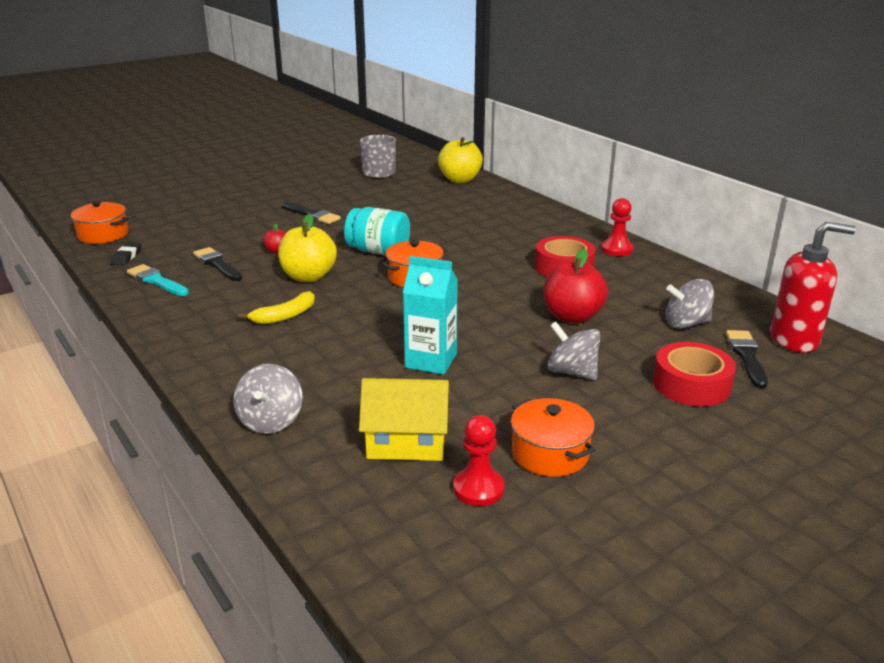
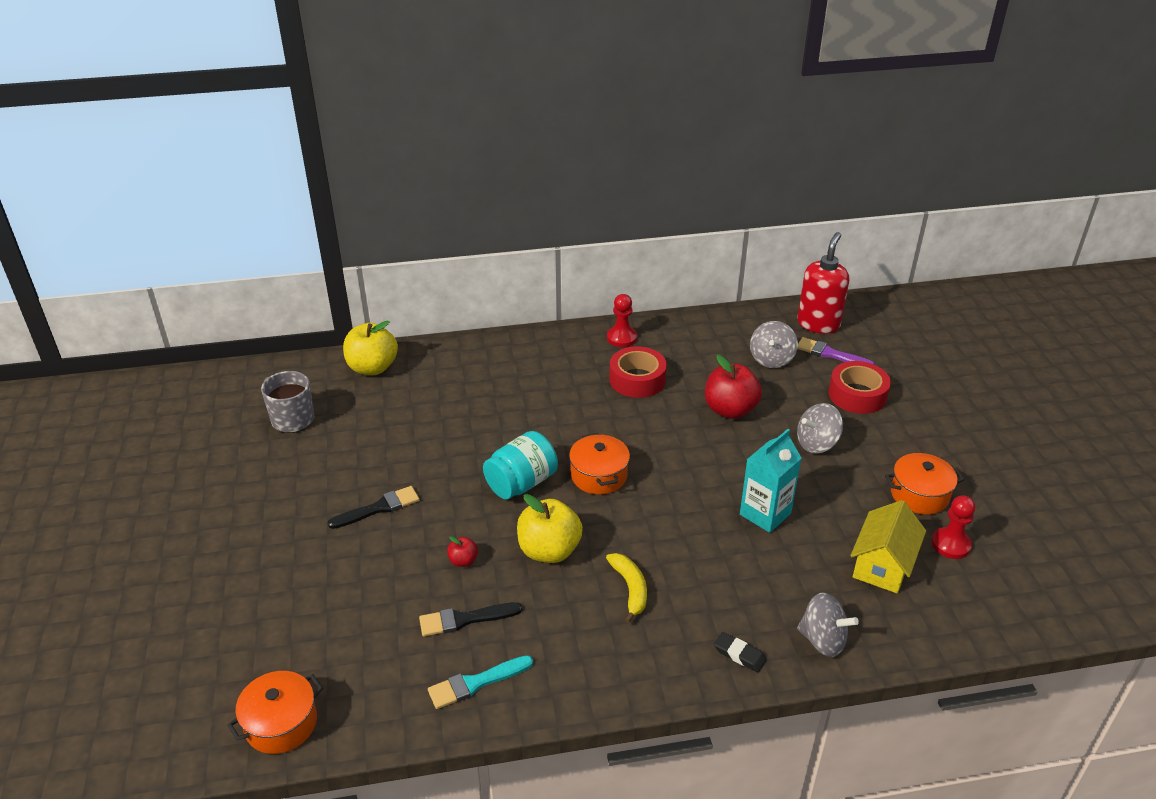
camera: 65 degrees left, 10 degrees up
black eraser [111,242,141,265] -> black eraser moved to [714,632,766,672]
black brush [726,330,768,388] -> purple brush [798,337,875,365]

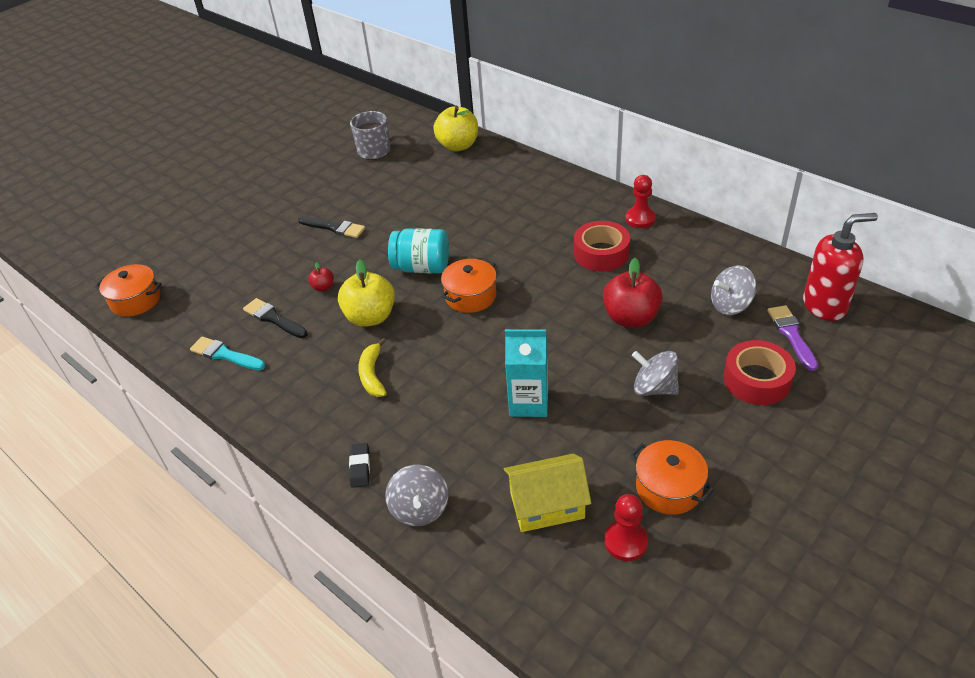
camera: 55 degrees right, 5 degrees up
yellow banana [606,553,647,624] -> yellow banana turned 135 degrees clockwise [358,338,387,397]

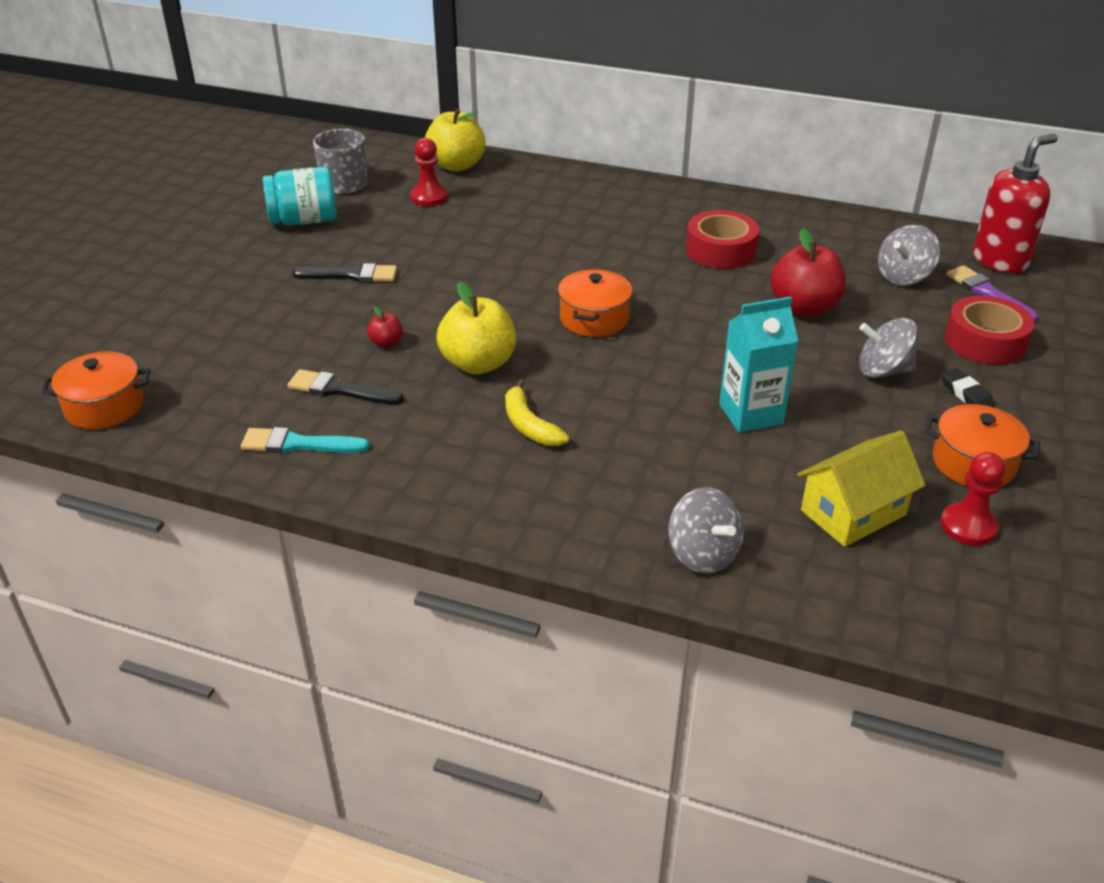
camera: 25 degrees left, 5 degrees down
black eraser [349,443,370,488] -> black eraser moved to [941,368,994,407]
turquoise jar [388,228,449,273] -> turquoise jar moved to [263,167,337,226]
red pawn [625,175,656,228] -> red pawn moved to [411,138,448,206]

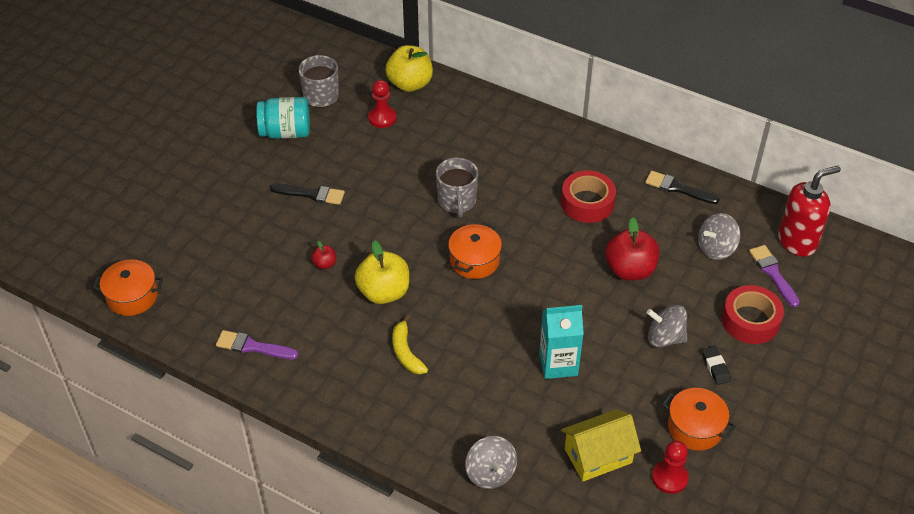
camera: 10 degrees right, 10 degrees up
turquoise brush [241,427,370,453] -> purple brush [216,330,298,359]
black brush [288,369,404,405] -> black brush moved to [645,171,720,204]
none -> grey mug [436,158,478,218]

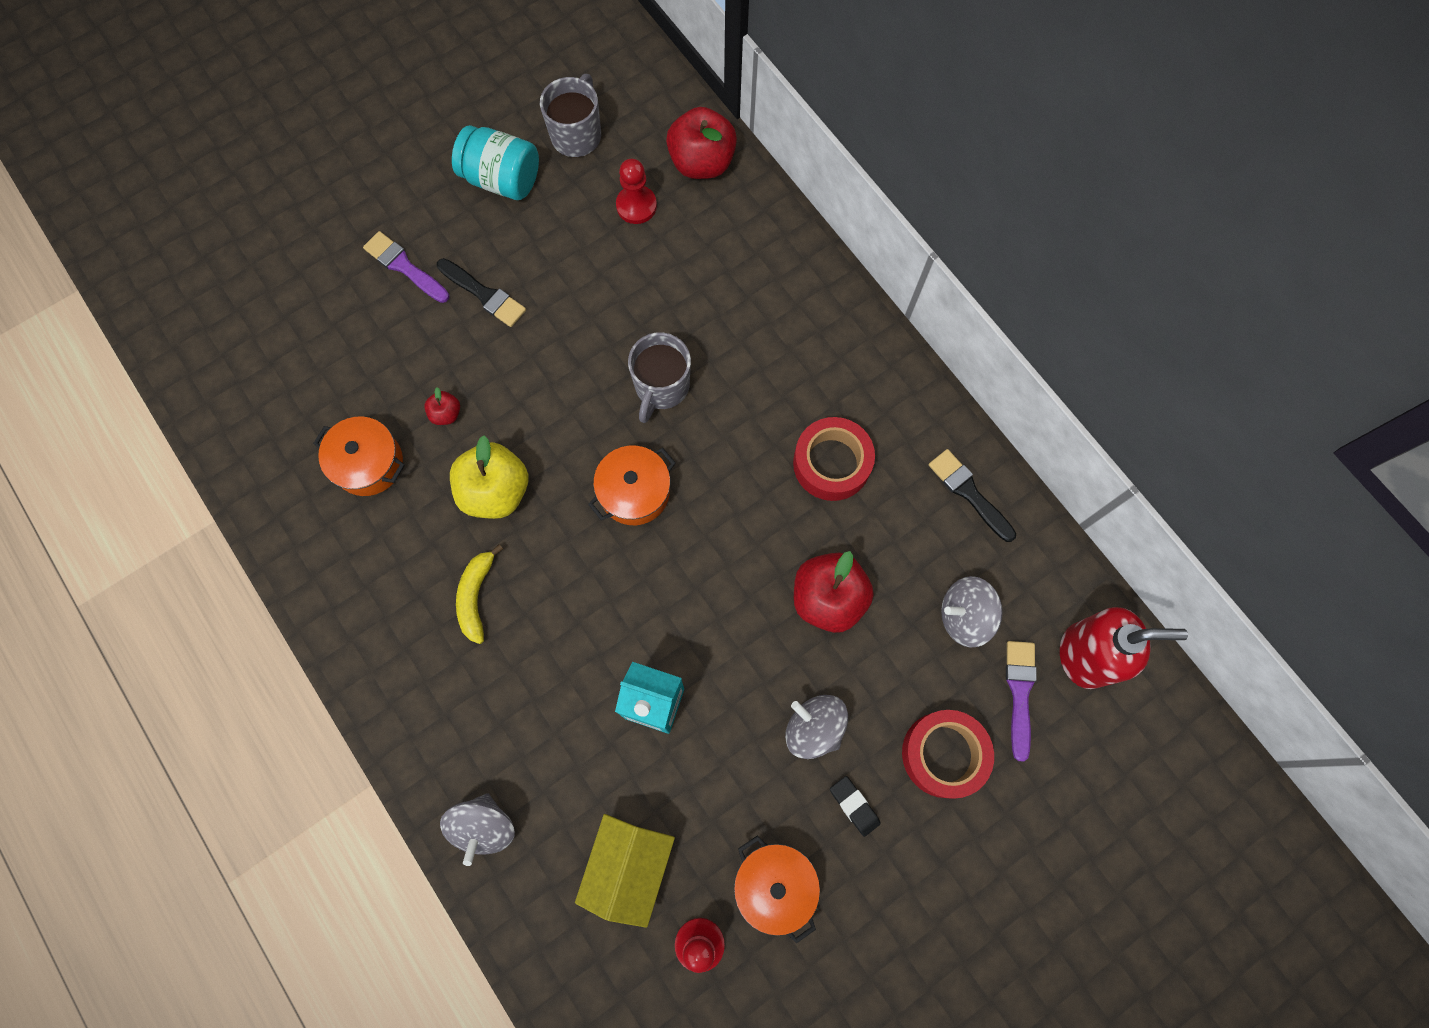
camera: 25 degrees right, 25 degrees up
orange pot [93,259,163,316] -> orange pot moved to [313,416,405,496]
purple brush [216,330,298,359] -> purple brush moved to [363,231,449,303]
yellow apple [385,45,433,92] -> red apple [666,107,737,179]
yellow house [561,409,641,481] -> yellow house turned 75 degrees counterclockwise [575,814,675,928]
black eraser [702,346,731,385] -> black eraser turned 45 degrees counterclockwise [830,776,881,837]

